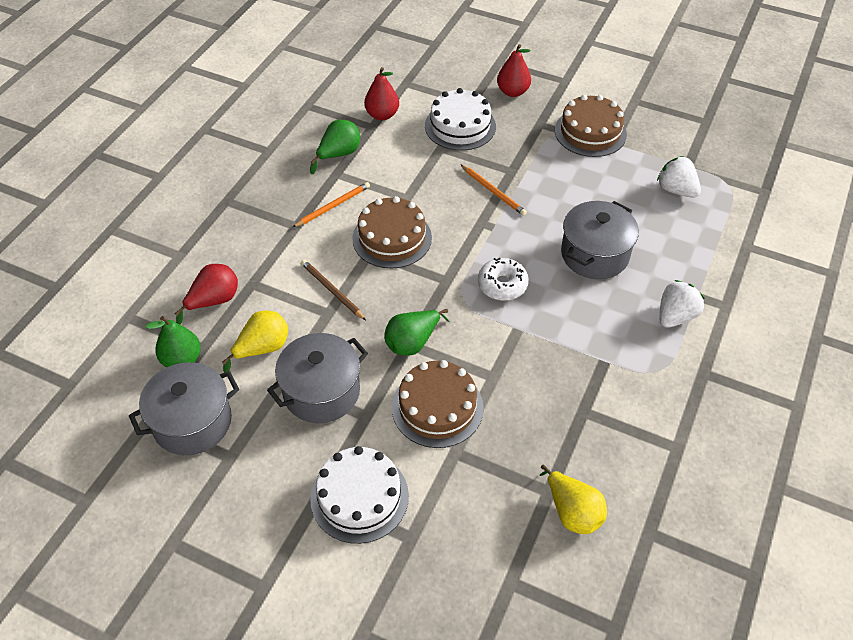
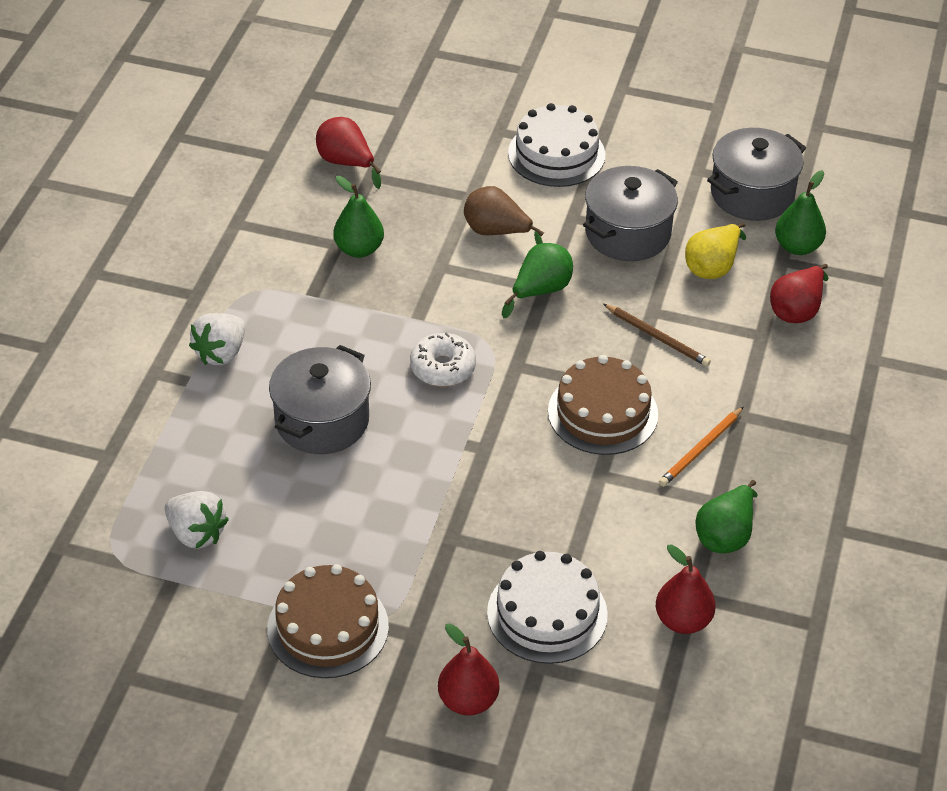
camera: 170 degrees right, 5 degrees down
brown cake [392,360,484,448] -> brown pear [464,186,544,245]
orange pencil [460,164,527,216] -> none
yellow pear [540,465,607,534] -> red pear [316,117,381,189]
none -> green pear [333,176,384,258]

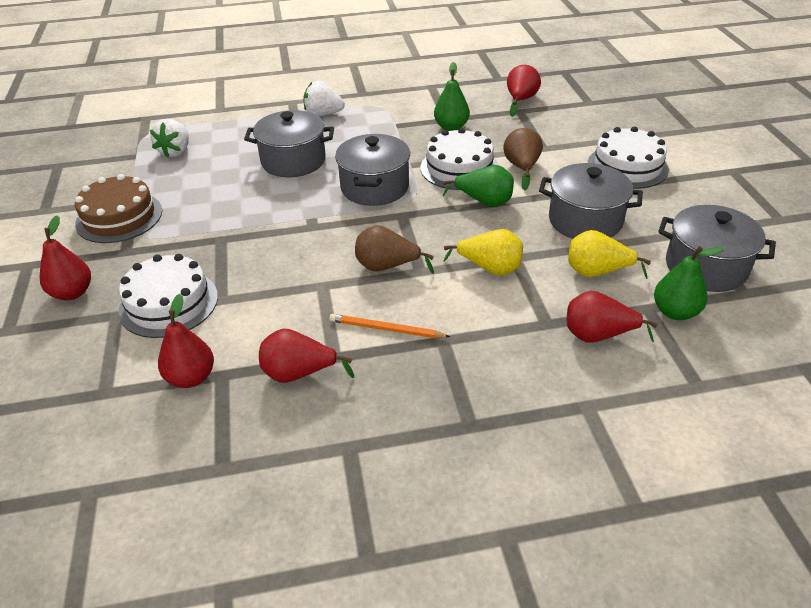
camera: 65 degrees right, 5 degrees down
white donut [410,332,476,387] -> grey pot [335,134,410,206]
brown cake [548,355,658,455] -> brown pear [355,225,434,274]
brown pencil [603,304,711,366] -> yellow pear [444,229,523,276]
green pear [696,480,758,553] -> red pear [259,329,354,383]
none -> white cake [421,128,498,190]

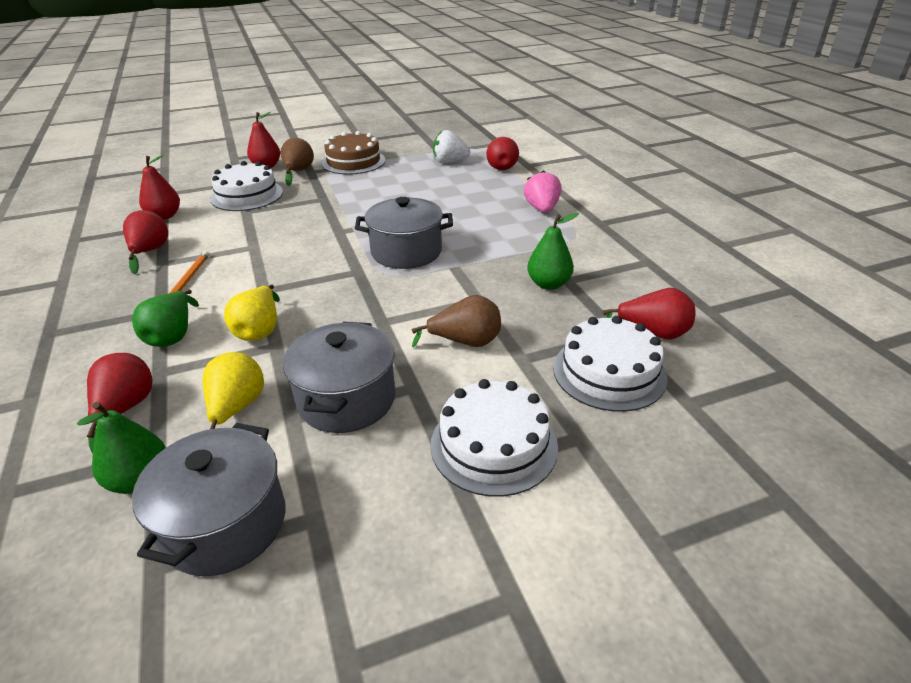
camera: 80 degrees right, 5 degrees down
grey pot [244,110,334,177] -> none
white strawberry [304,81,345,116] -> pink strawberry [524,170,561,213]
brown pear [355,225,434,274] -> brown pear moved to [281,138,314,186]
white cake [421,128,498,190] -> white cake moved to [553,316,668,412]
green pear [443,165,514,207] -> green pear moved to [132,289,199,347]
none -> red pear [486,137,519,170]

